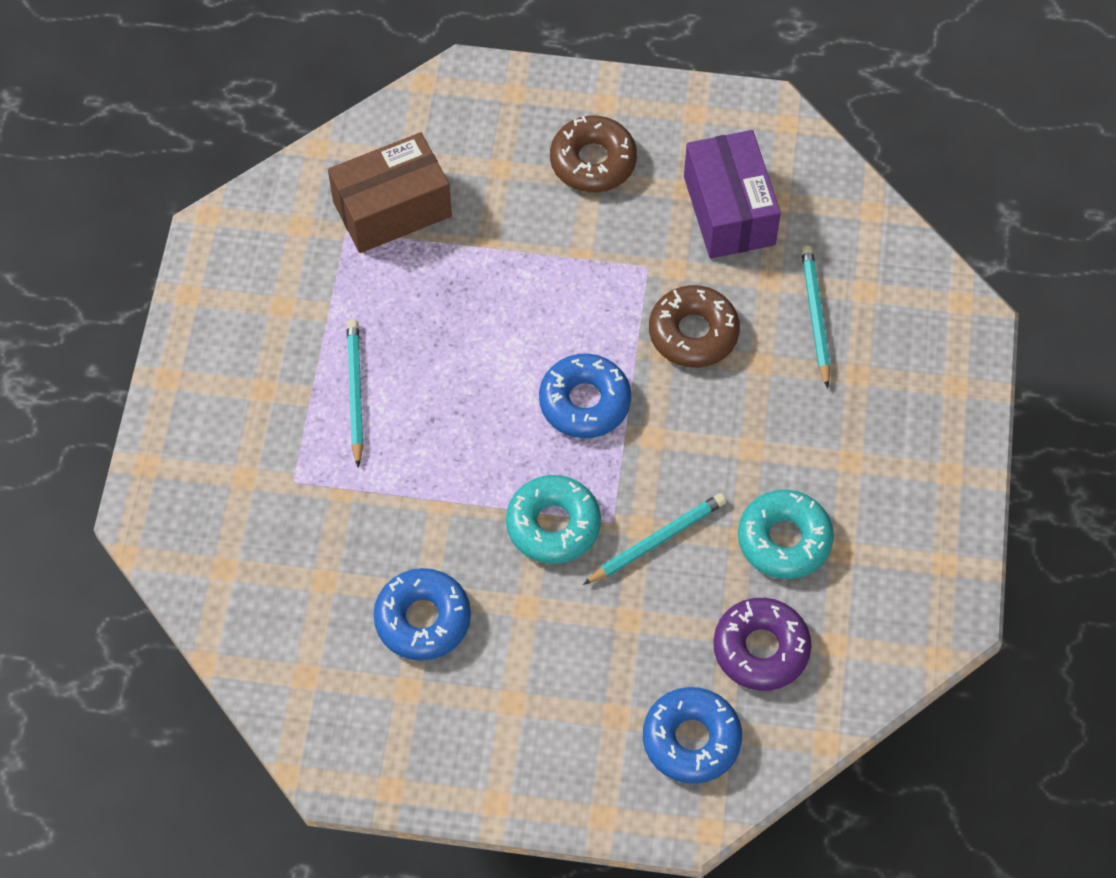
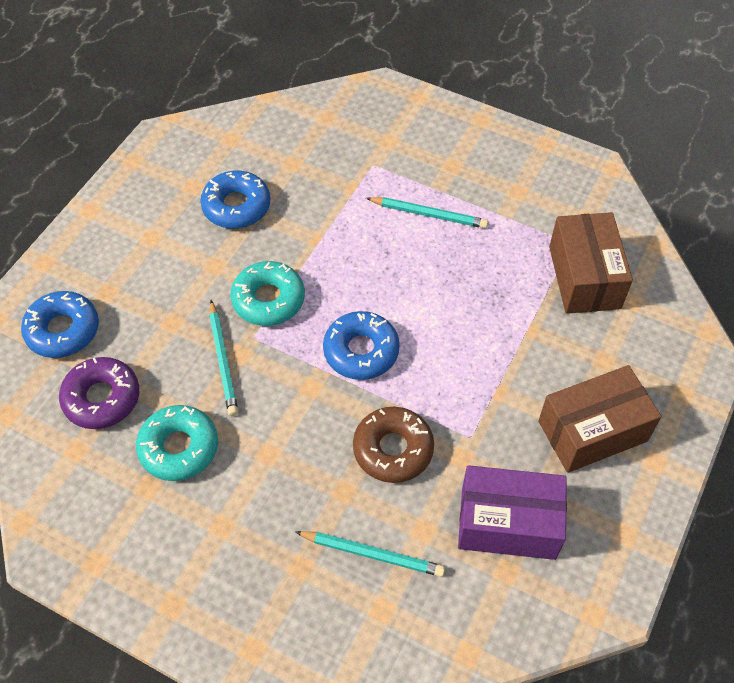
camera: 110 degrees right, 5 degrees down
brown donut [550,116,637,192] -> brown box [538,365,662,473]

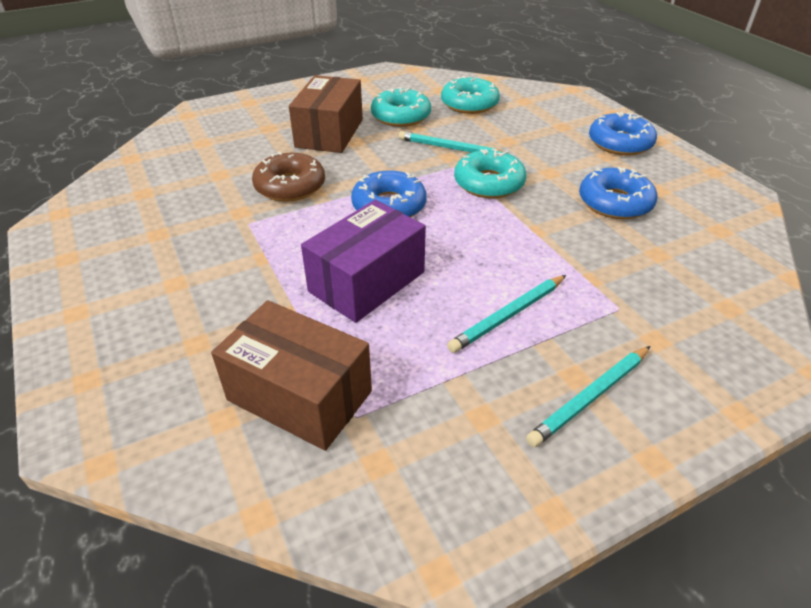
camera: 125 degrees right, 15 degrees down
blue donut [21,291,99,358] -> blue donut moved to [589,112,657,155]
purple donut [59,357,139,429] -> turquoise donut [441,76,500,114]
turquoise pencil [295,531,445,577] -> turquoise pencil moved to [526,346,650,447]
purple box [458,465,567,560] -> purple box moved to [301,200,426,323]
brown box [538,365,662,473] -> brown box moved to [289,75,363,153]

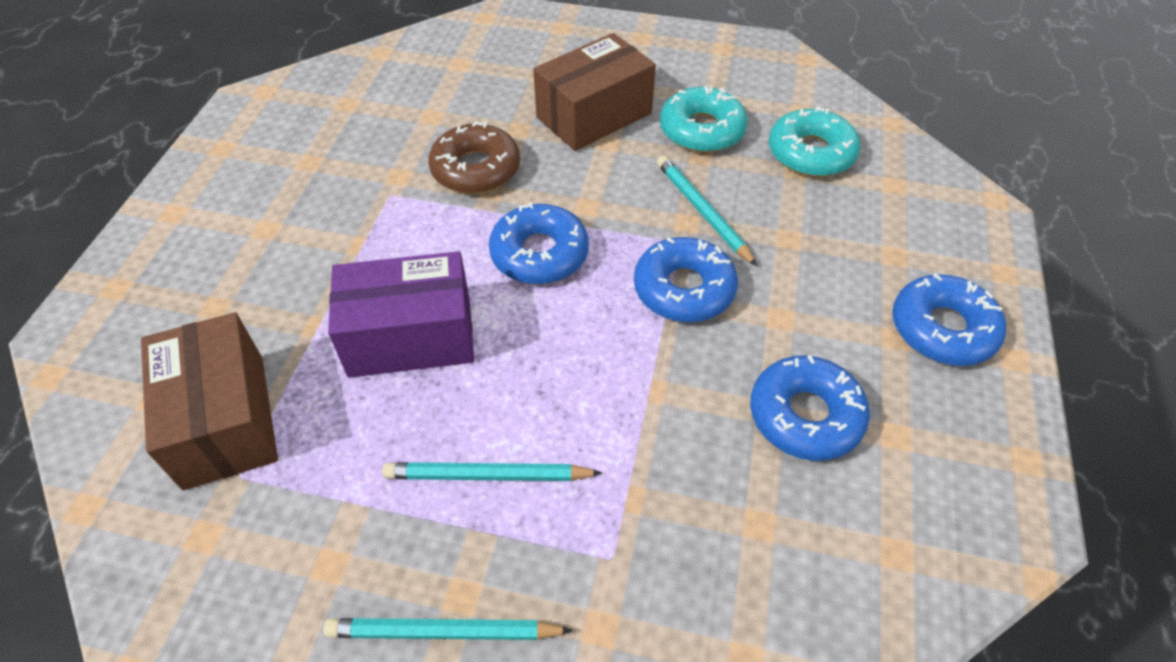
camera: 40 degrees right, 10 degrees up
turquoise donut [454,149,526,199] -> blue donut [634,237,738,322]

